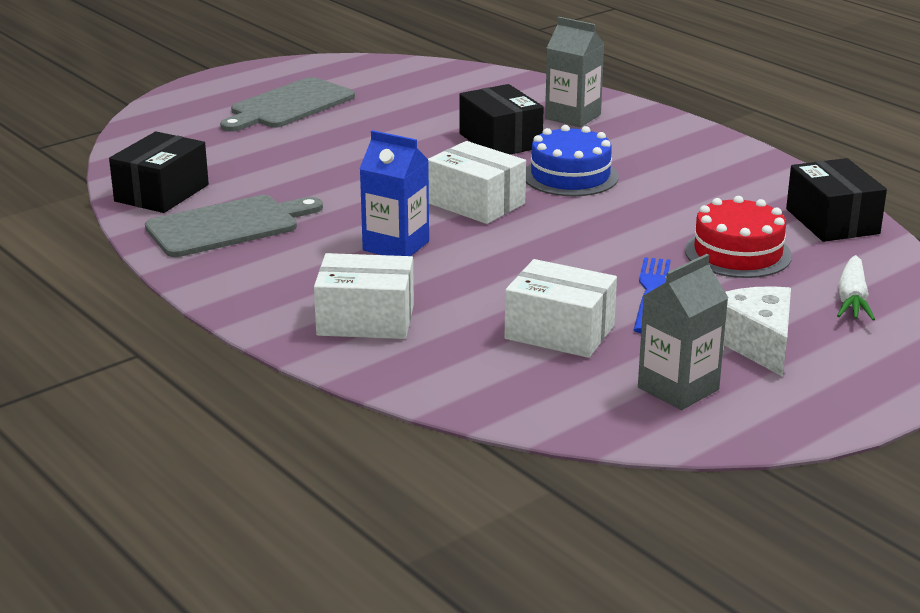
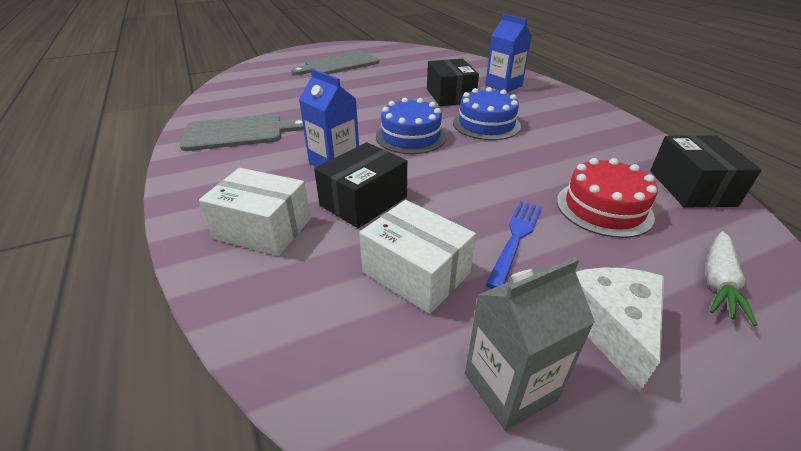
camera: 15 degrees right, 10 degrees up
black box [109,132,209,213] -> black box moved to [314,142,407,228]
white box [428,141,526,224] -> blue cake [376,98,446,154]
grey carton [545,17,604,127] -> blue carton [485,14,532,92]

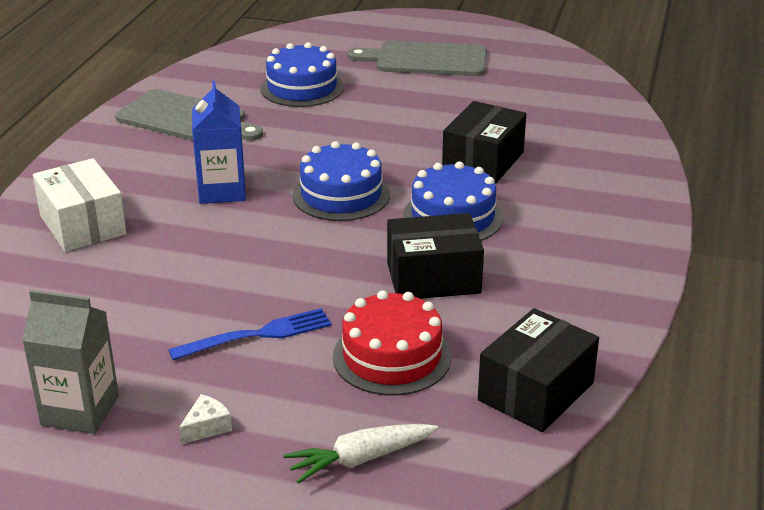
camera: 40 degrees right, 5 degrees down
black box [314,142,407,228] -> black box moved to [387,213,484,299]
white box [359,200,476,314] -> none
blue carton [485,14,532,92] -> none
white cheese [576,267,664,392] -> white cheese [179,394,232,444], size x0.47
none -> blue cake [260,42,344,107]

